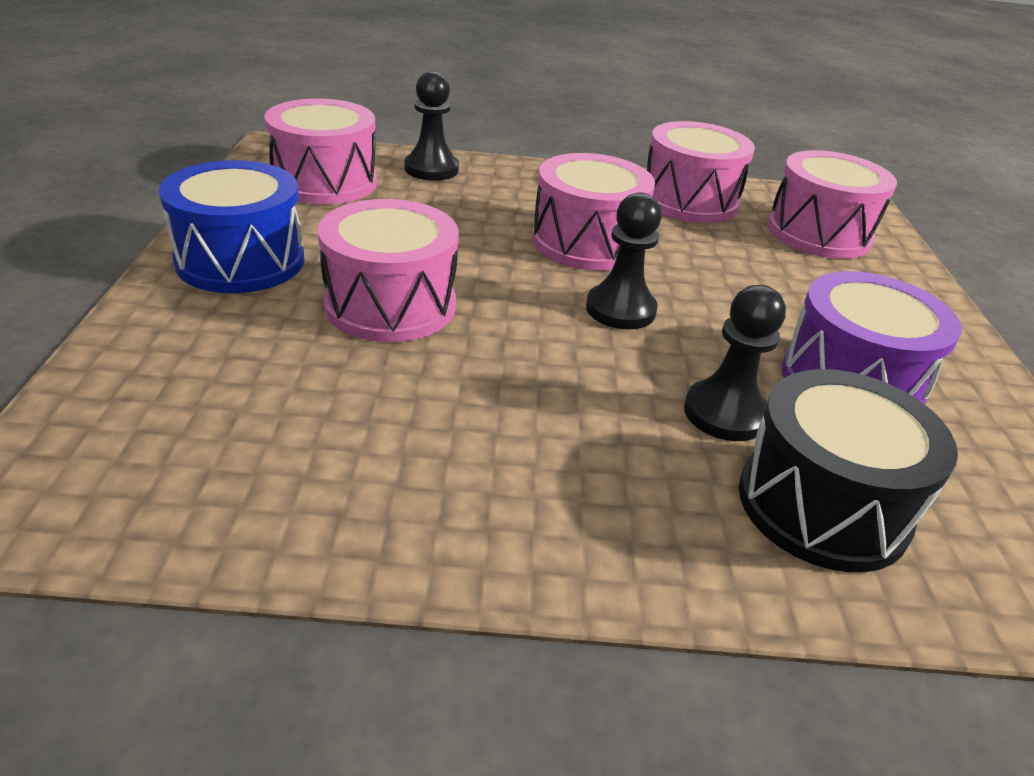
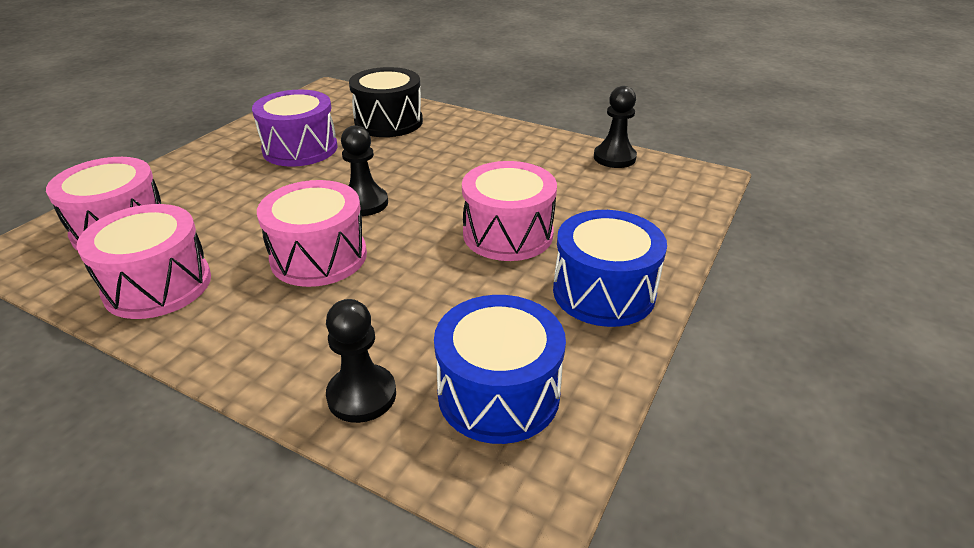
camera: 150 degrees left, 0 degrees up
pink drum [265,98,377,204] -> blue drum [434,295,566,444]
black pawn [684,285,786,441] -> black pawn moved to [594,86,637,168]

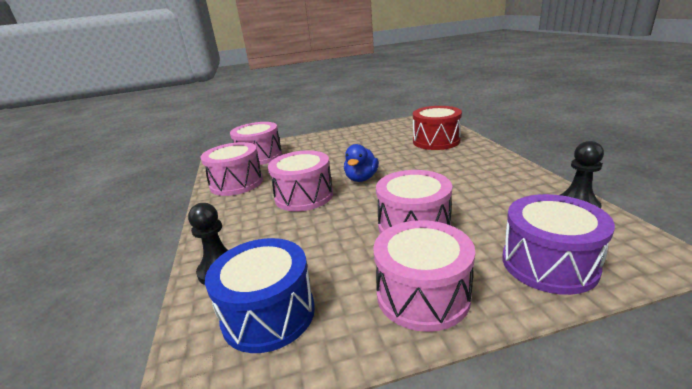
camera: 50 degrees right, 10 degrees down
purple drum [252,90,338,167] -> purple drum moved to [502,194,615,295]
black pawn [341,125,388,216] -> blue duck [344,144,379,182]
black drum [349,67,423,137] -> red drum [413,106,462,150]
blue drum [553,210,667,327] -> pink drum [373,220,475,332]

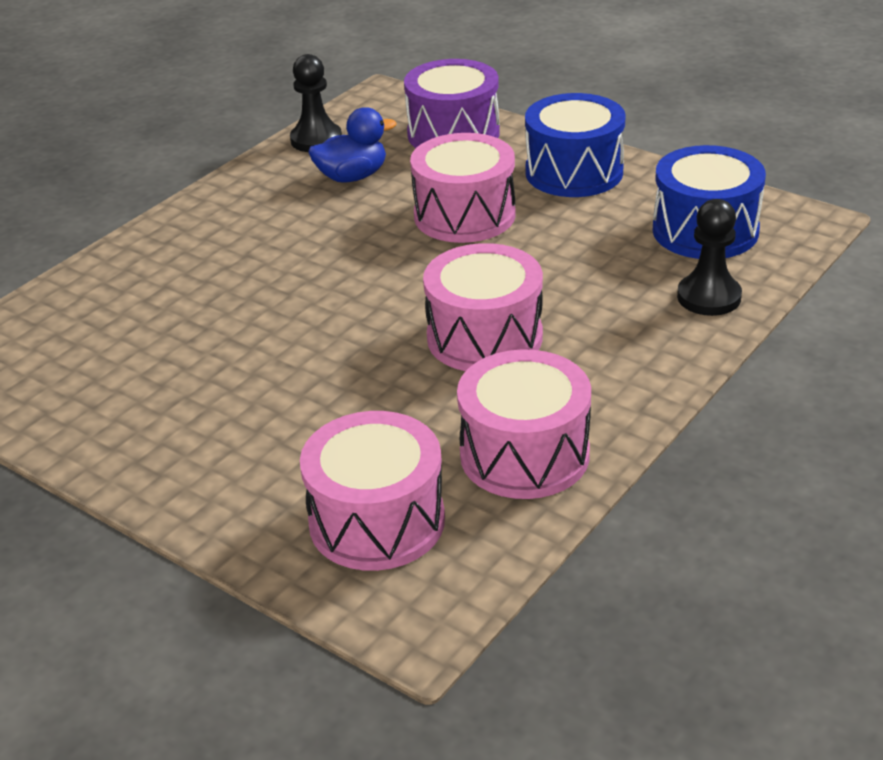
camera: 130 degrees left, 10 degrees up
blue duck [344,144,379,182] -> blue duck moved to [309,107,397,183]
pink drum [373,220,475,332] -> blue drum [525,93,625,197]
red drum [413,106,462,150] -> none

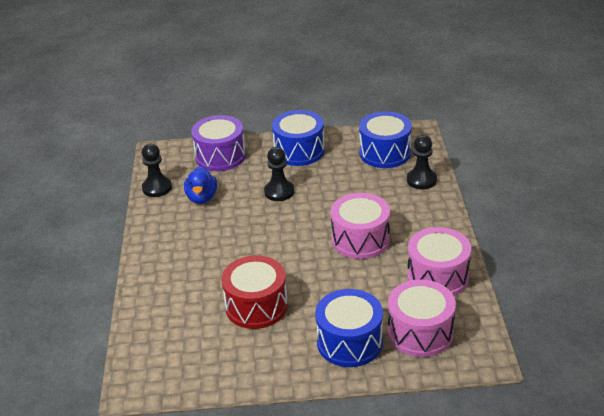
camera: 40 degrees left, 0 degrees up
blue duck [309,107,397,183] -> blue duck turned 150 degrees clockwise [184,166,217,204]
pink drum [410,133,516,243] -> black pawn [264,147,294,201]
none -> red drum [221,255,288,329]
none -> blue drum [315,289,383,367]

